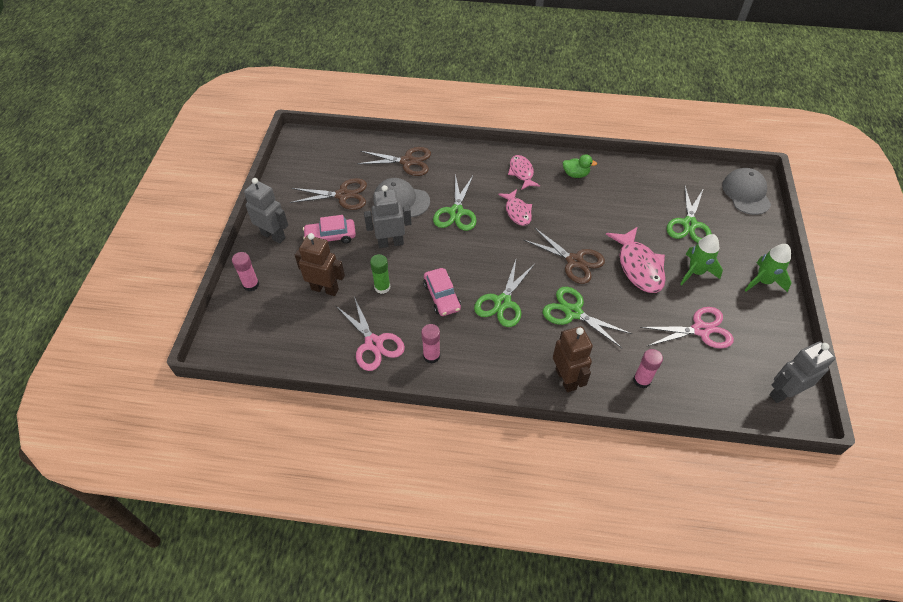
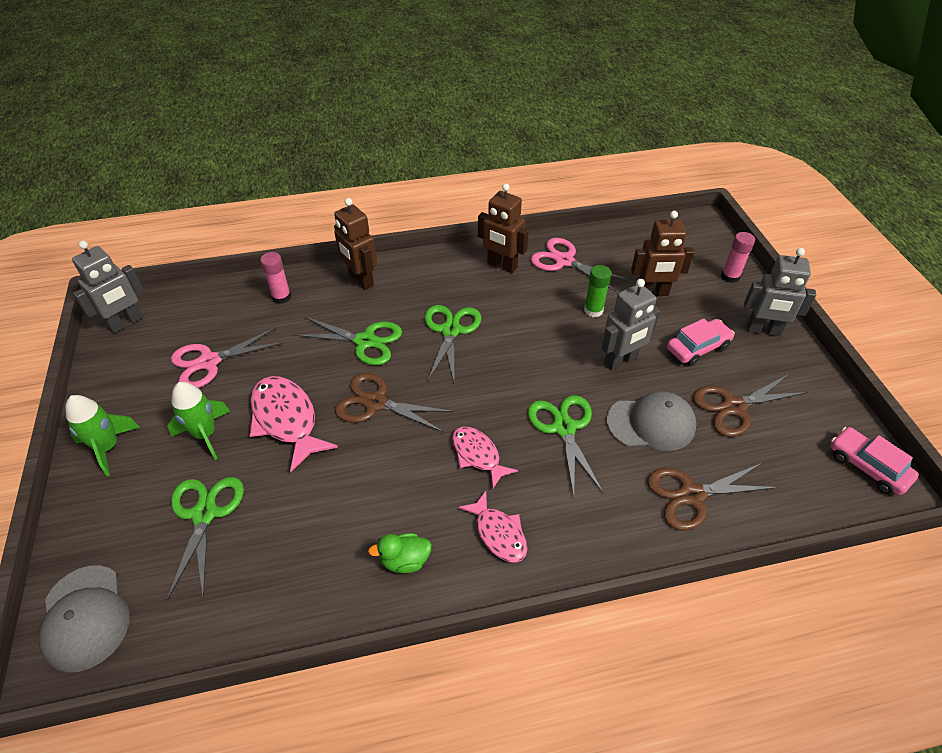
camera: 160 degrees right, 5 degrees down
pink glue stick [421,324,440,364] -> brown robot [478,184,529,273]
pink car [423,268,461,316] -> pink car moved to [830,427,919,495]

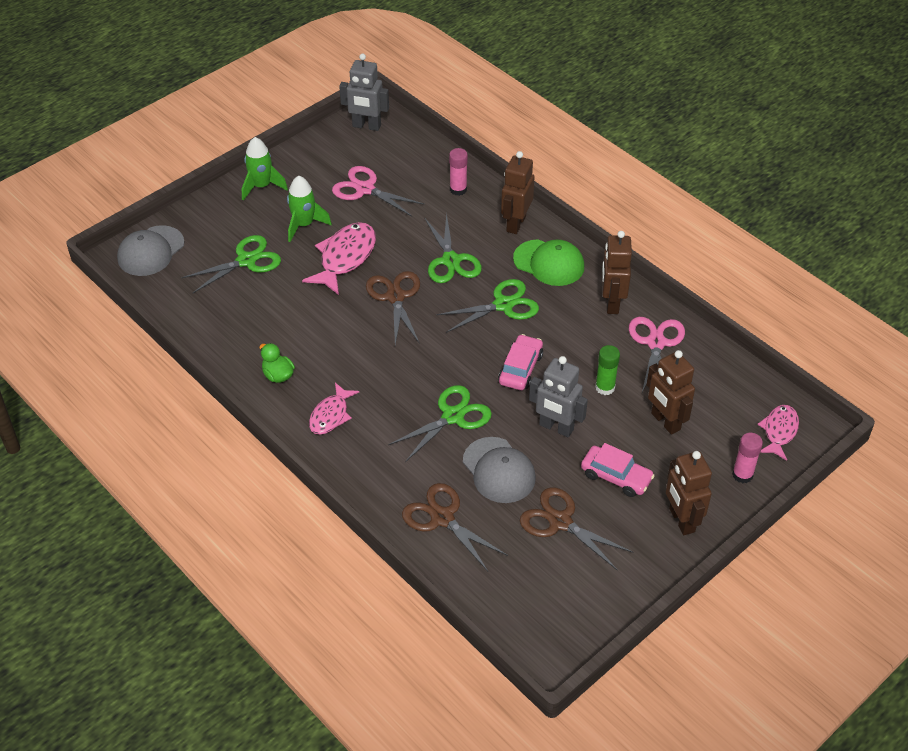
camera: 60 degrees right, 0 degrees up
pink fish [452,427,518,488] -> pink fish moved to [757,405,799,461]
grey robot [744,248,816,336] -> brown robot [666,451,712,535]
pink car [830,427,919,495] -> pink car moved to [498,334,543,390]
none -> green cap [513,239,584,286]

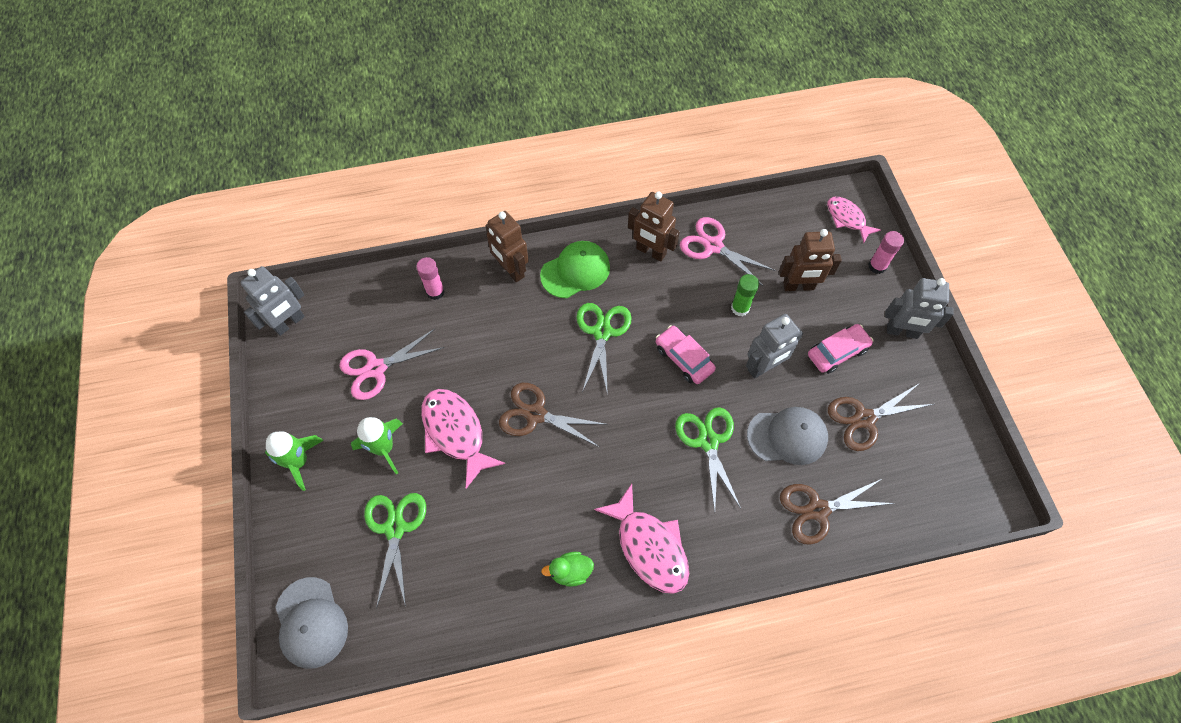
camera: 60 degrees left, 15 degrees up
pink fish [309,382,359,435] -> pink fish [594,484,689,594], size x1.60
green scissors [424,213,482,283] -> none
brown robot [666,451,712,535] -> grey robot [885,278,954,339]

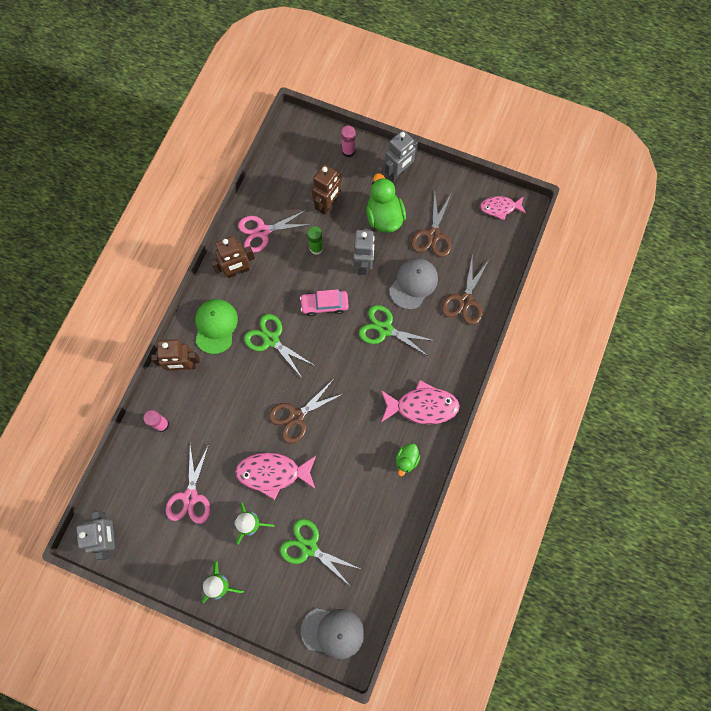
camera: 55 degrees left, 10 degrees up
pink car [808,324,873,374] -> green duck [366,173,406,233]
pink fish [827,197,881,243] -> pink fish moved to [480,196,526,220]

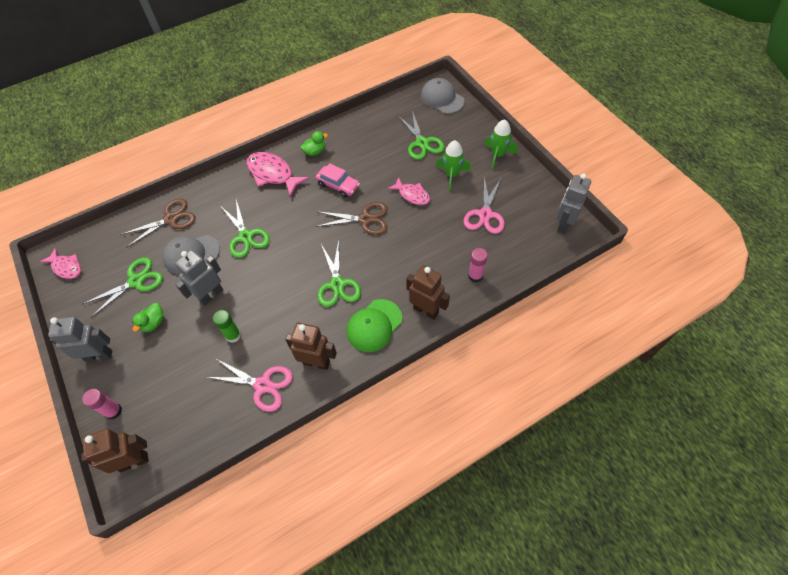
camera: 140 degrees left, 15 degrees down
pink scissors [166,444,210,524] -> pink scissors turned 150 degrees clockwise [464,177,505,234]
pink fish [235,453,316,500] -> pink fish [387,177,430,205], size x0.62
pink car [300,289,349,316] -> pink car moved to [316,163,360,198]
brown robot [312,164,341,215] -> brown robot moved to [81,429,149,473]
green duck [366,173,406,233] -> green duck [132,303,164,332], size x0.55
brown scissors [411,192,452,257] -> green scissors [83,257,163,318]

